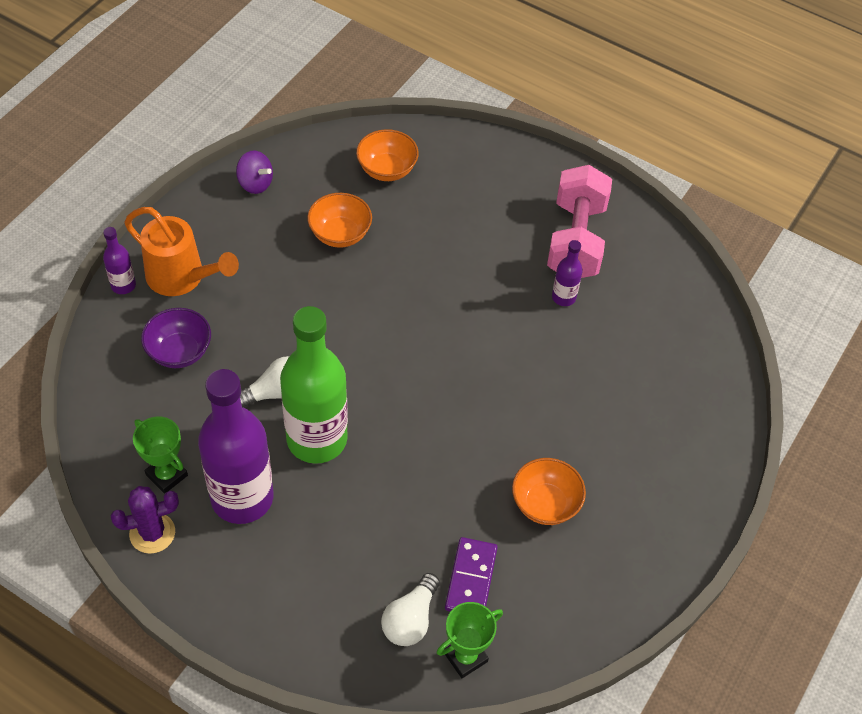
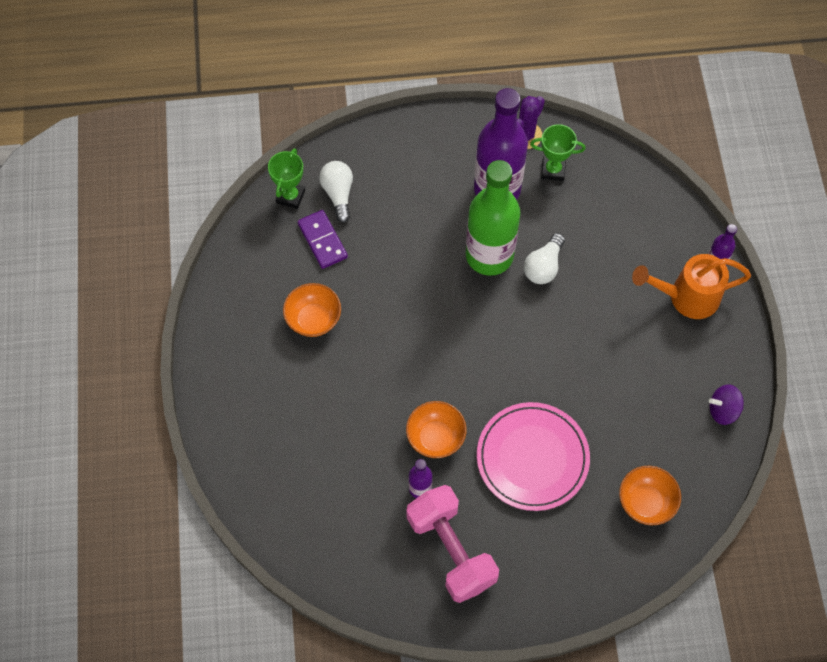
camera: 145 degrees right, 10 degrees up
purple bowl [141,308,211,368] -> none
orange bowl [307,193,372,248] -> orange bowl moved to [406,401,467,458]
none -> pink plate [477,402,590,511]

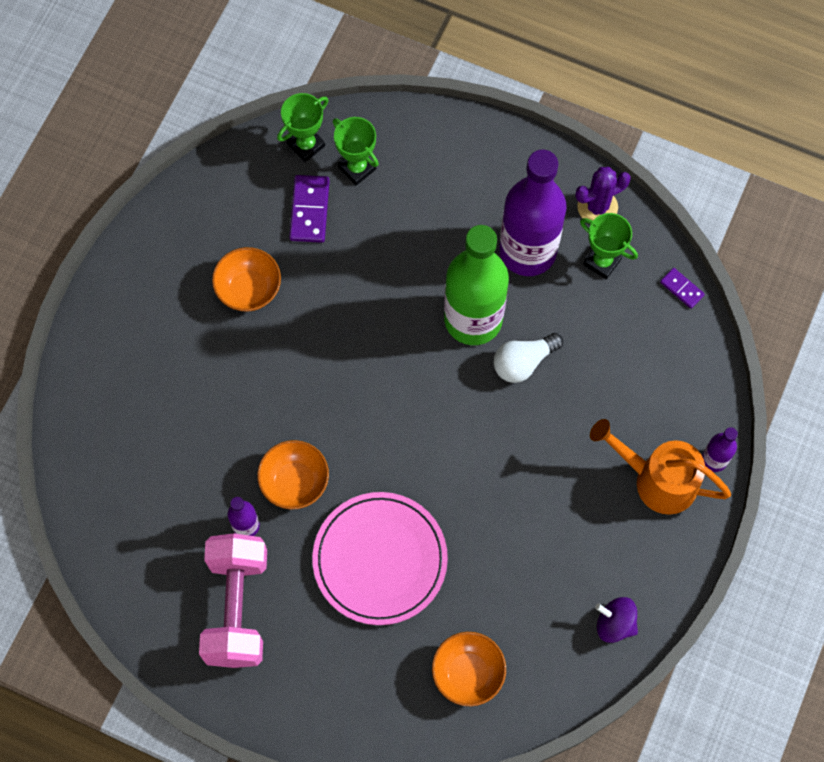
camera: 30 degrees right, 5 degrees up
white light bulb [319,161,353,223] -> green trophy [333,117,379,185]
none -> purple domino [660,268,705,309]

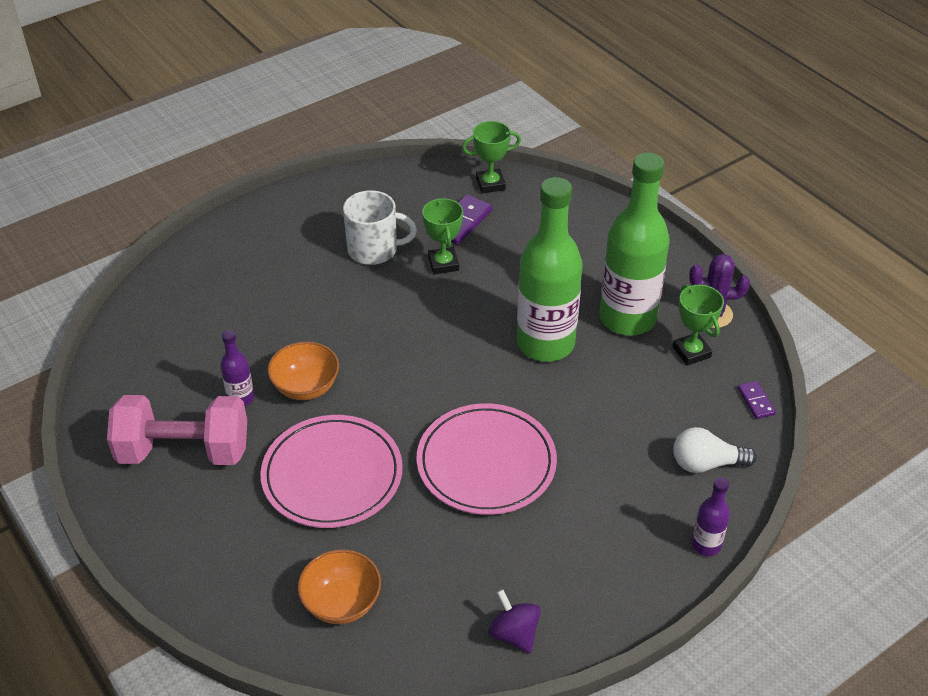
camera: 30 degrees right, 25 degrees down
pink dumbbell [199,533,267,668] -> pink dumbbell turned 60 degrees clockwise [107,395,247,465]
orange bowl [212,247,281,312] -> white mug [343,190,417,265]
green trophy [333,117,379,185] -> green trophy moved to [422,198,463,274]
white light bulb [493,333,563,383] -> white light bulb moved to [673,427,756,473]
purple bottle [499,150,566,276] -> green bottle [600,152,670,336]
orange watering can [590,419,731,515] -> none
none -> pink plate [416,403,557,515]

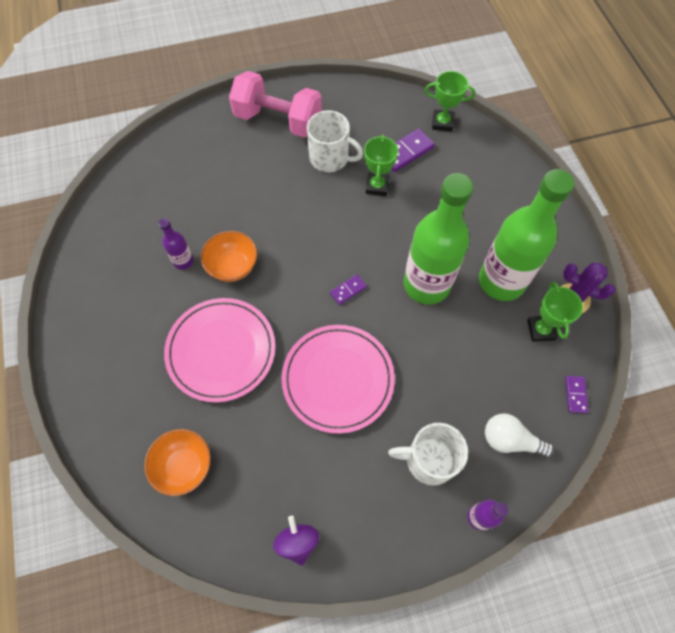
camera: 20 degrees right, 20 degrees up
pink dumbbell [107,395,247,465] -> pink dumbbell moved to [229,71,322,138]
none -> purple domino [330,274,367,305]
none -> white mug [388,423,468,485]

